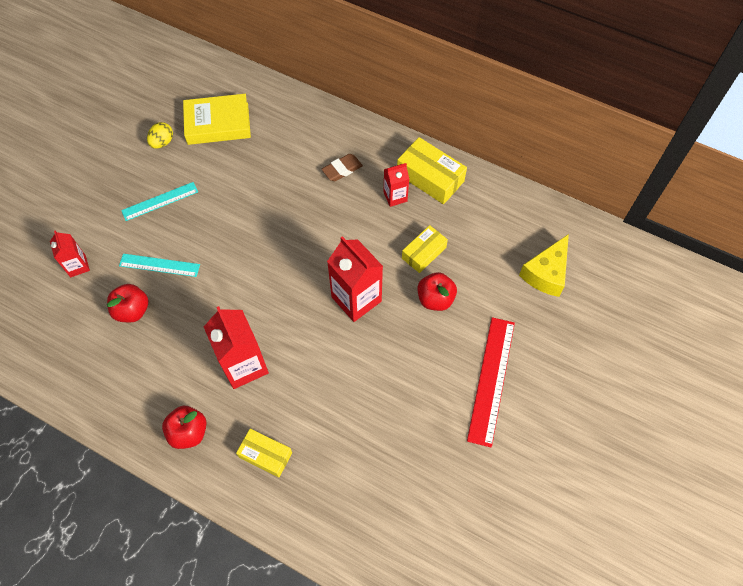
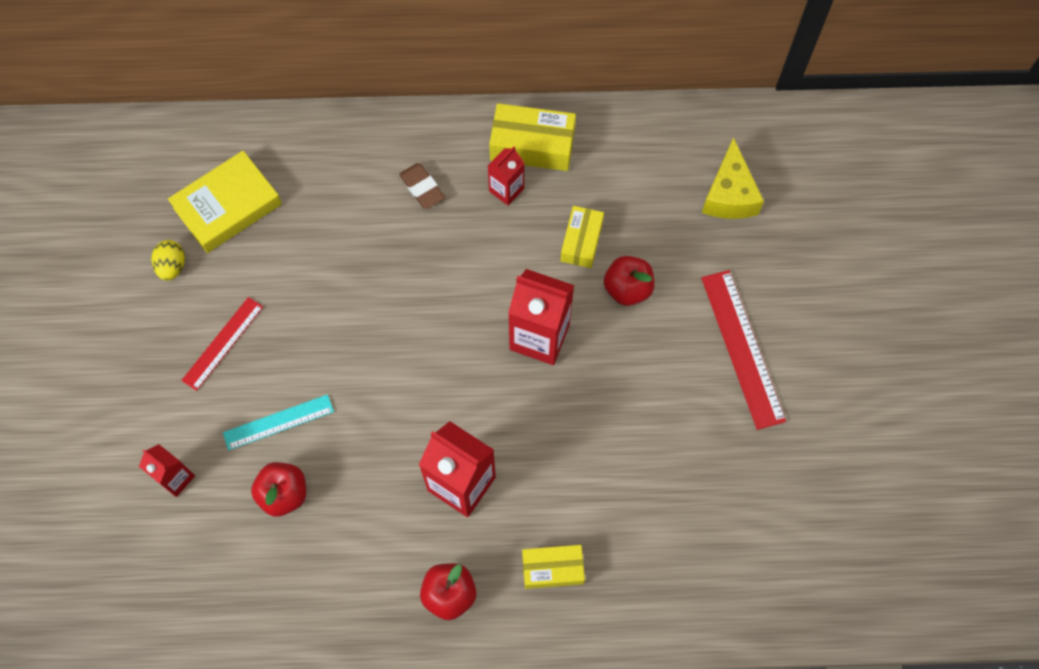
camera: 30 degrees left, 5 degrees up
turquoise ruler [121,182,198,221] -> red ruler [181,297,263,391]
brown eraser [322,154,363,181] -> brown eraser turned 60 degrees counterclockwise [399,163,445,209]

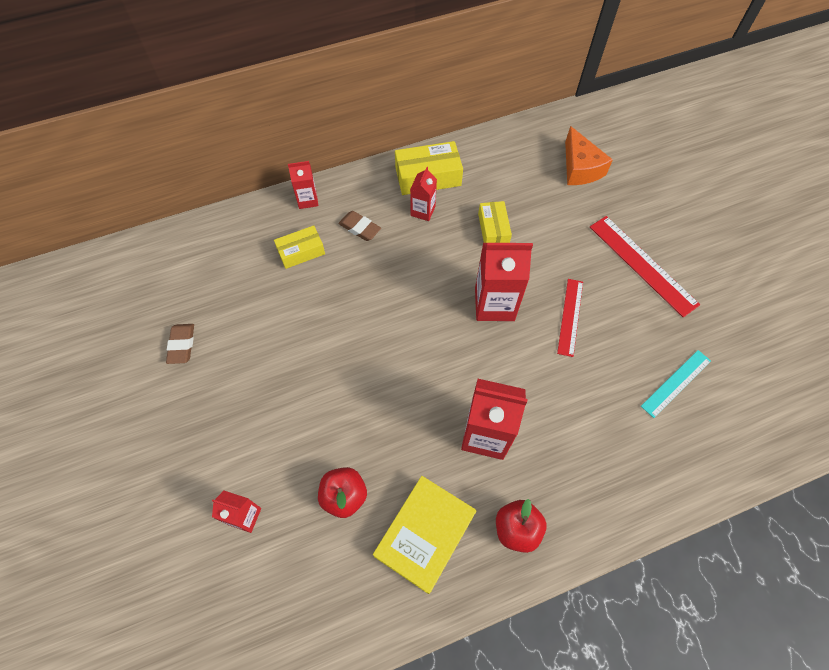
camera: 20 degrees left, 5 degrees down
yellow egg [152,240,185,281] -> brown eraser [166,324,194,364]
yellow book [168,151,282,253] -> yellow book moved to [373,476,476,594]
red ruler [181,297,263,391] -> red ruler moved to [557,279,583,357]
turquoise ruler [223,394,334,450] -> turquoise ruler moved to [641,350,711,418]
yellow box [522,545,585,589] -> yellow box moved to [274,225,325,269]
red apple [604,256,655,306] -> none
yellow cheese [702,137,764,219] -> orange cheese [565,126,613,185]
none -> red carton [288,161,319,209]

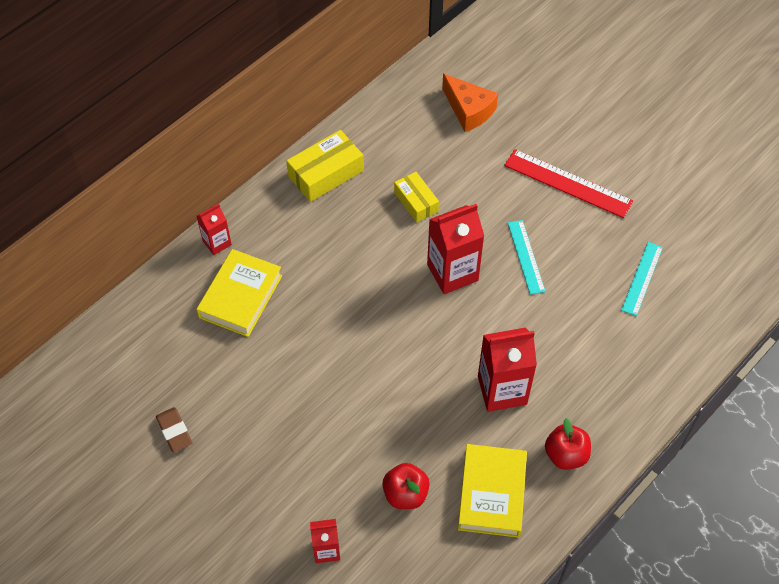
camera: 25 degrees left, 5 degrees down
yellow box [274,225,325,269] -> yellow book [196,249,282,337]
brown eraser [338,211,381,241] -> none
red carton [410,167,437,221] -> none
red ruler [557,279,583,357] -> turquoise ruler [508,220,545,295]

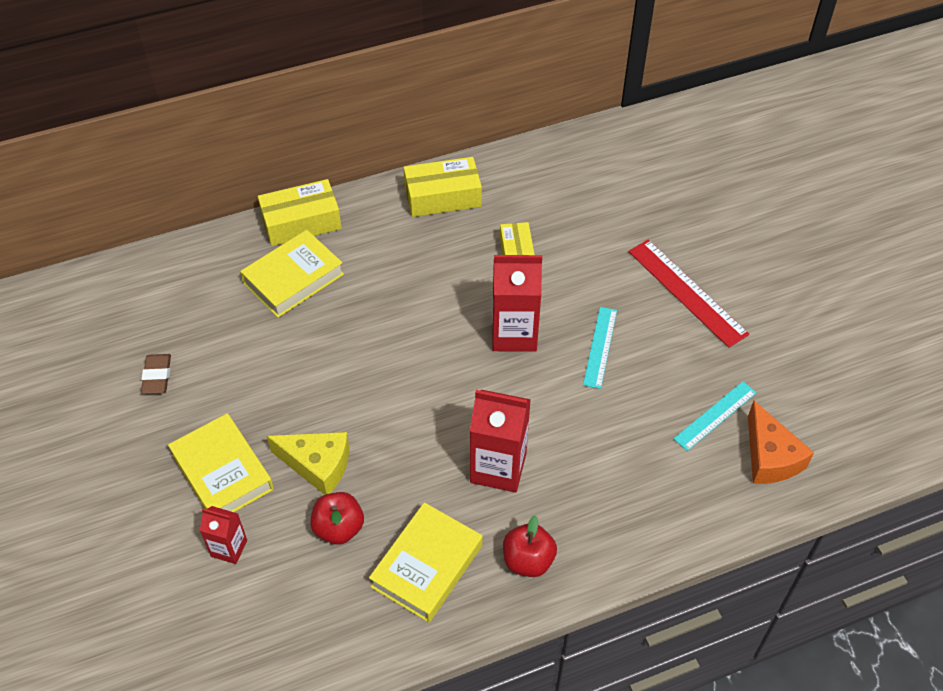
camera: 25 degrees right, 5 degrees down
red carton [197,204,232,255] -> yellow box [258,179,342,246]
orange cheese [442,74,498,132] -> orange cheese moved to [748,401,814,484]
none -> yellow book [168,413,274,512]
none -> yellow cheese [267,432,350,495]

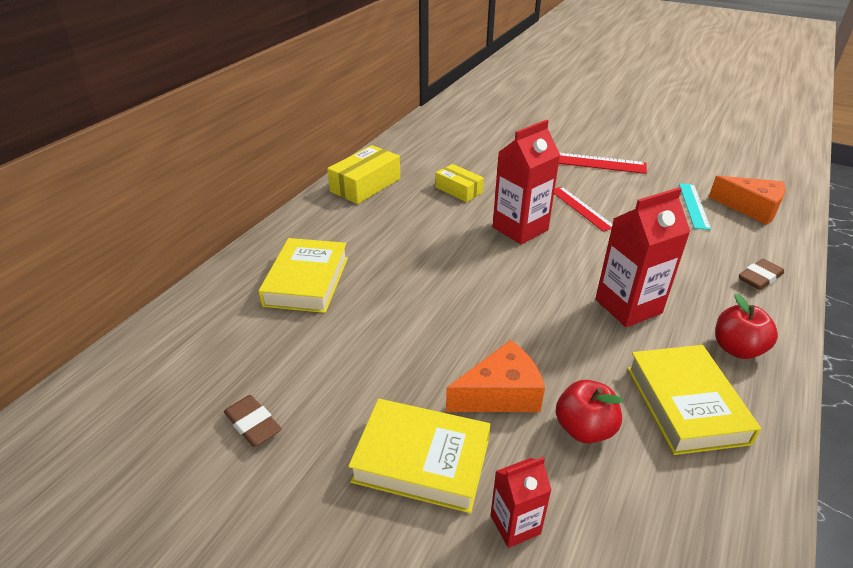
camera: 40 degrees left, 15 degrees down
yellow box [258,179,342,246] -> none
yellow cheese [267,432,350,495] -> orange cheese [446,340,545,412]
turquoise ruler [583,307,617,389] -> red ruler [554,187,613,232]
none -> brown eraser [739,259,784,290]

